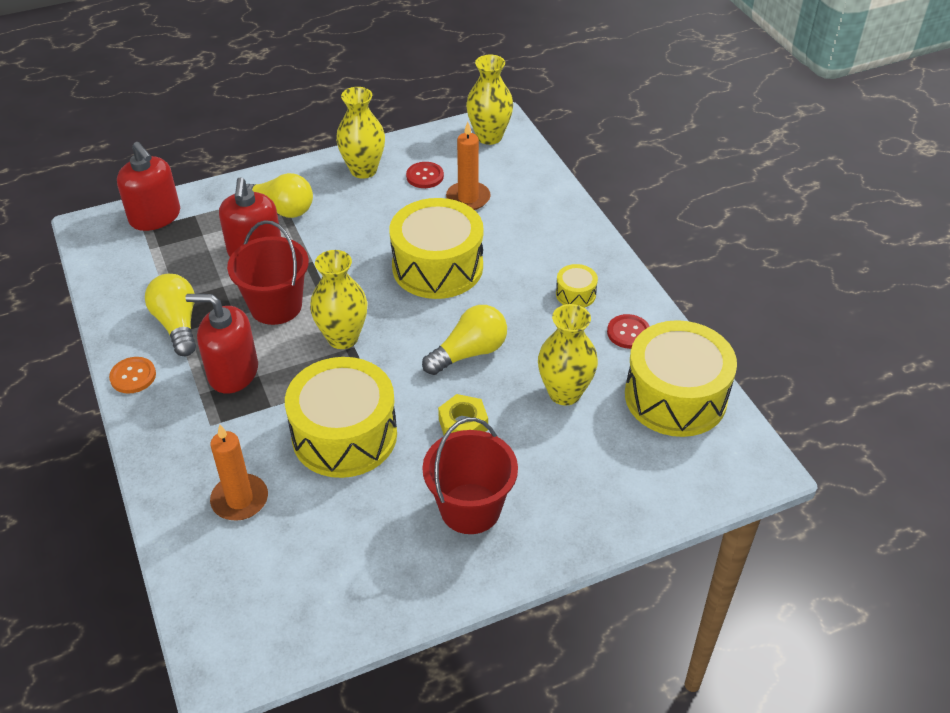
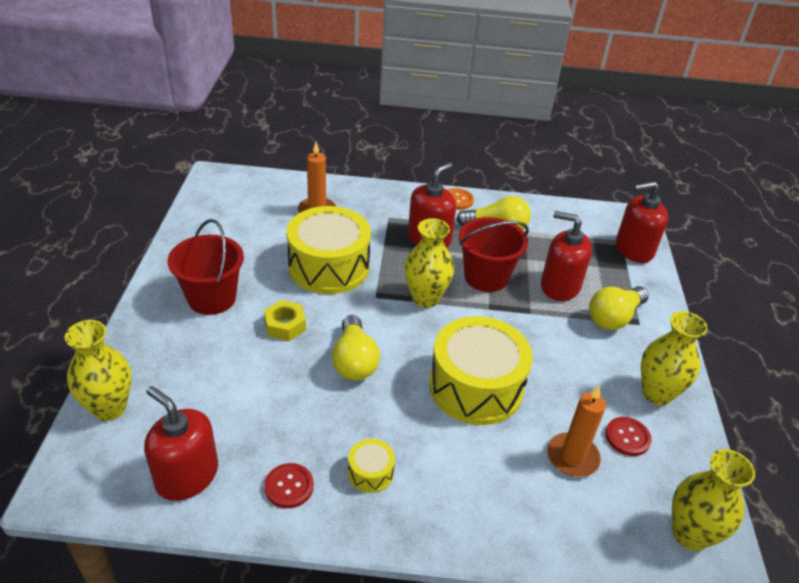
camera: 115 degrees right, 5 degrees down
yellow vase [538,304,598,405] -> yellow vase moved to [65,320,132,421]
yellow drum [625,320,737,437] -> red soap dispenser [144,386,218,501]

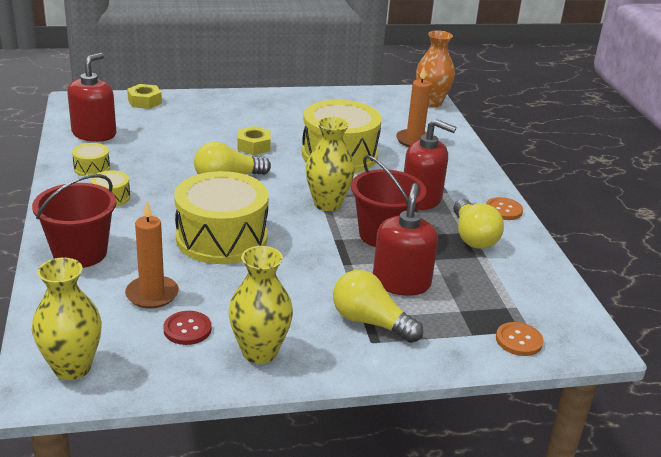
camera: 75 degrees right, 10 degrees down
yellow vase [65,320,132,421] -> yellow nut [127,84,162,109]
red bucket [167,219,244,315] -> red bucket moved to [32,174,116,268]
red button [264,463,314,508] -> yellow drum [72,143,110,176]
red soap dispenser [616,181,668,263] -> orange button [496,322,544,356]
none -> orange vase [416,30,455,107]

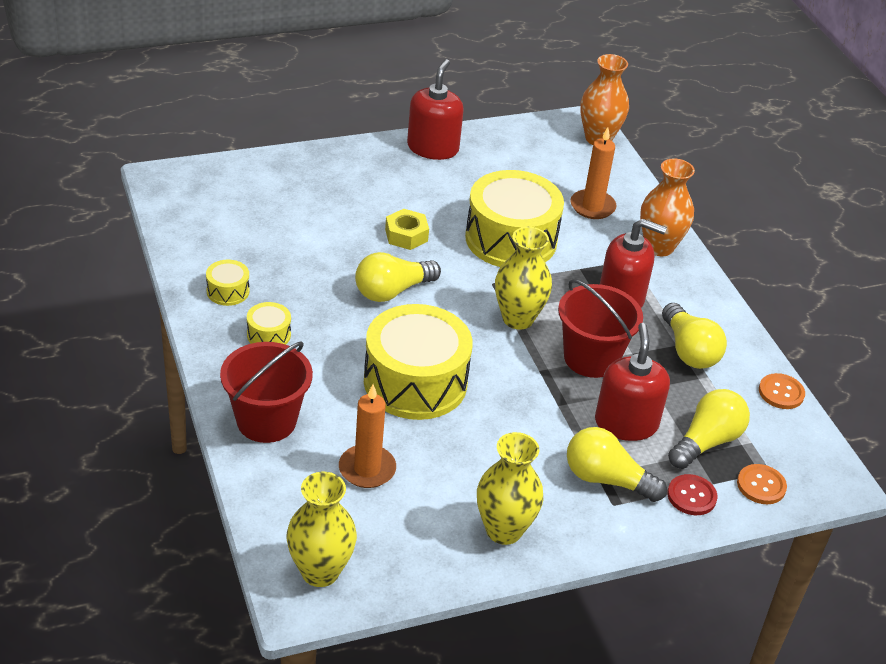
camera: 10 degrees left, 10 degrees up
red soap dispenser [67,53,116,142] -> red soap dispenser moved to [407,59,464,160]
yellow nut [127,84,162,109] -> none
red button [163,311,212,345] -> red button moved to [667,474,717,515]
orange button [486,197,523,220] -> orange button moved to [759,373,805,409]
none -> orange vase [640,158,695,256]
none -> yellow light bulb [668,389,750,469]

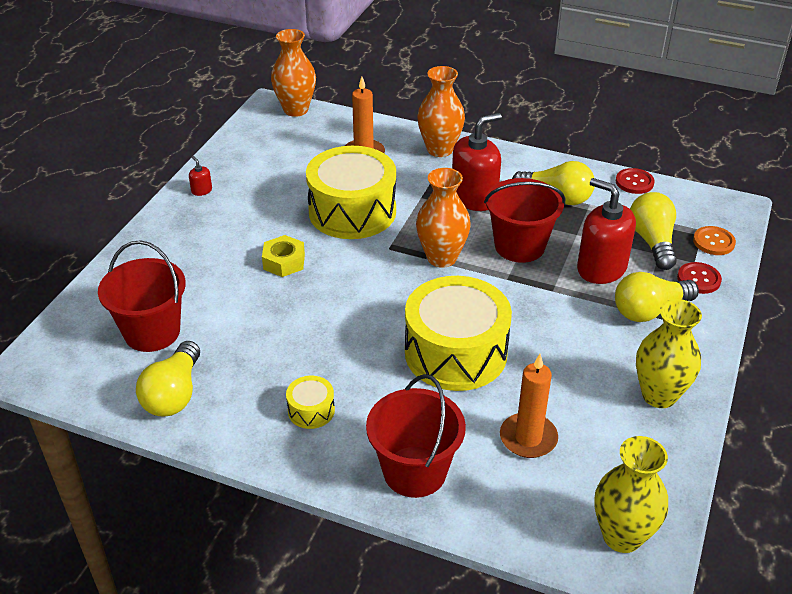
camera: 45 degrees left, 0 degrees up
yellow drum [206,260,250,306] -> none
yellow light bulb [355,252,441,302] -> yellow light bulb moved to [136,341,200,416]
red soap dispenser [407,59,464,160] -> red soap dispenser [189,156,212,196], size x0.41
yellow vase [495,227,552,330] -> orange vase [416,168,471,268]
orange button [759,373,805,409] -> red button [616,168,655,194]
none -> red bucket [98,240,186,352]

